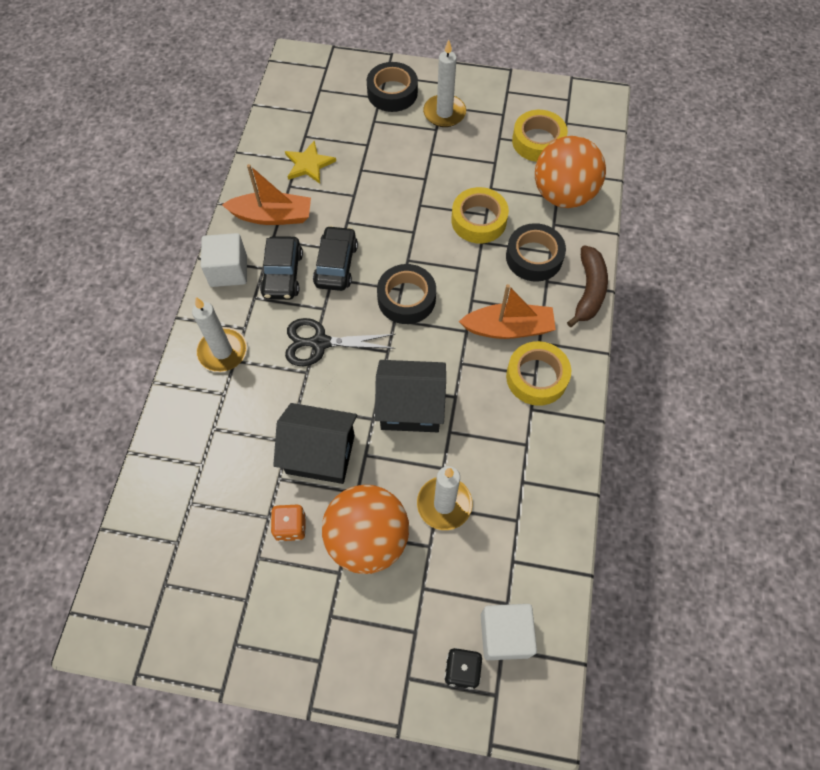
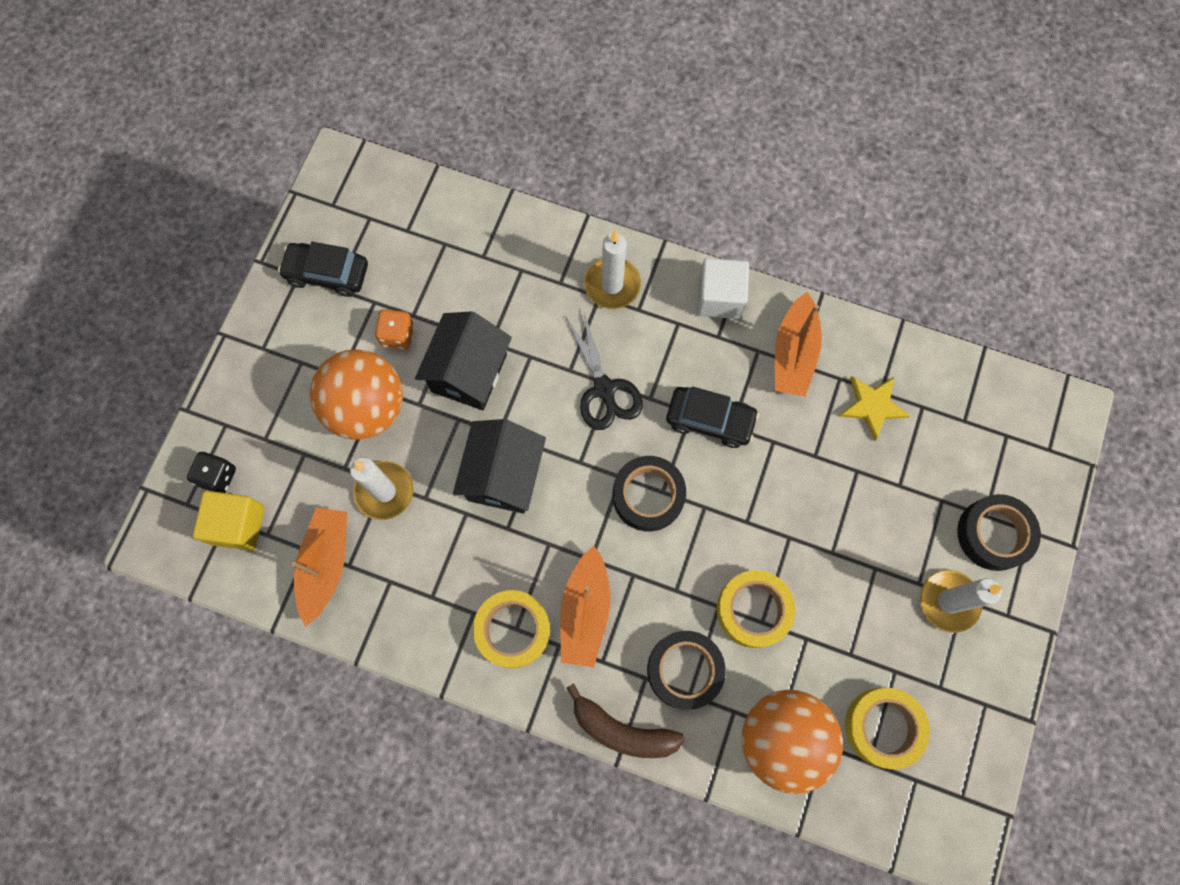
camera: 100 degrees right, 10 degrees up
black car [260,236,303,300] -> black car moved to [278,242,368,297]
black scissors [285,318,396,366] -> black scissors turned 150 degrees clockwise [566,310,643,430]
white cube [481,604,537,660] -> yellow cube [192,491,265,551]
none -> orange boat [291,507,347,626]

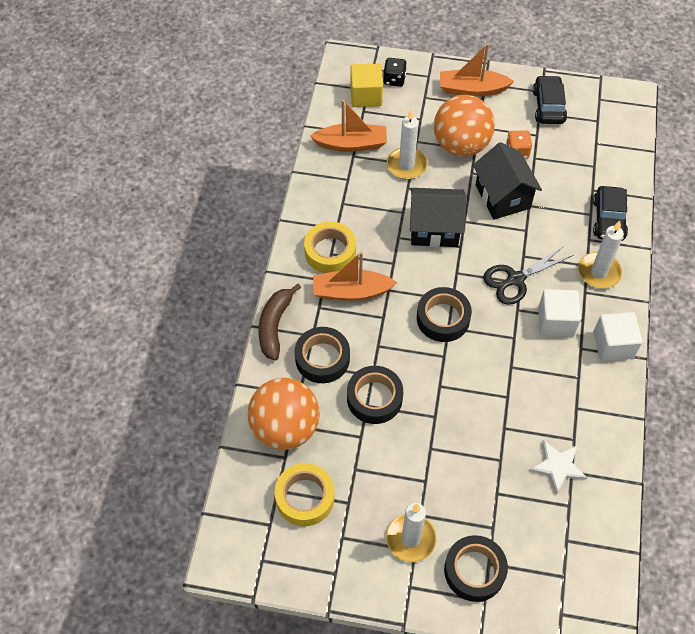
camera: 80 degrees right, 15 degrees down
black house [415,311,512,410] -> black house turned 60 degrees clockwise [473,142,542,220]
black car [666,386,759,448] -> black car moved to [593,186,628,241]
yellow tape [717,570,796,648] -> black tape [347,366,403,424]
orange boat [775,292,822,397] -> orange boat moved to [440,43,514,97]
yellow star [840,376,910,441] -> white star [529,440,587,494]
none -> white cube [538,289,581,337]

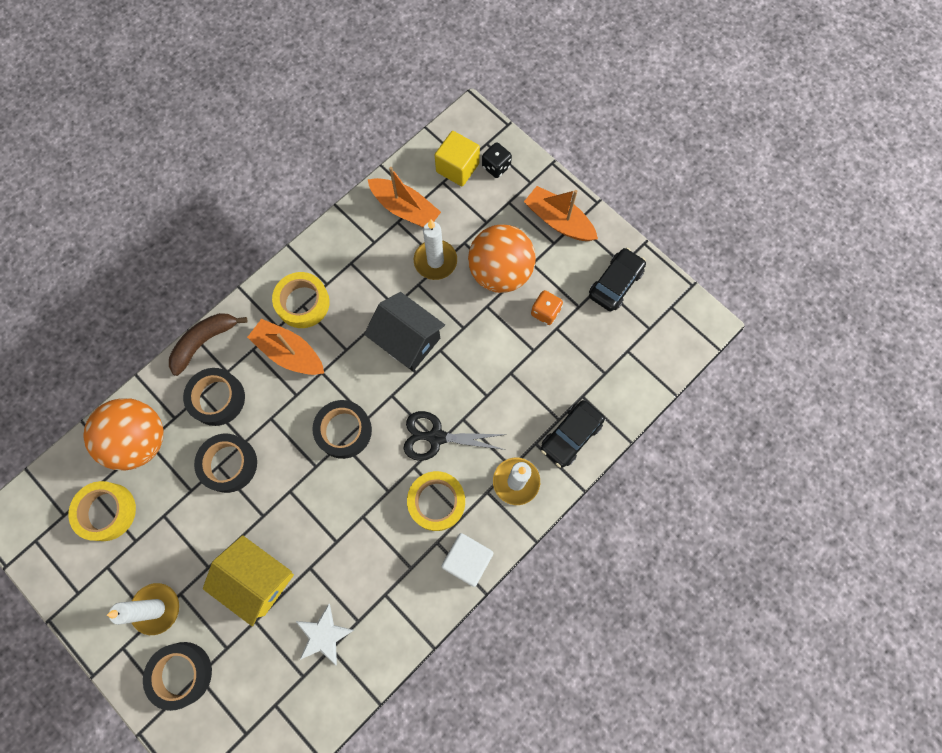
camera: 35 degrees right, 15 degrees up
black house [473,142,542,220] -> none
white cube [538,289,581,337] -> yellow tape [407,471,465,531]
none -> yellow house [203,535,294,626]

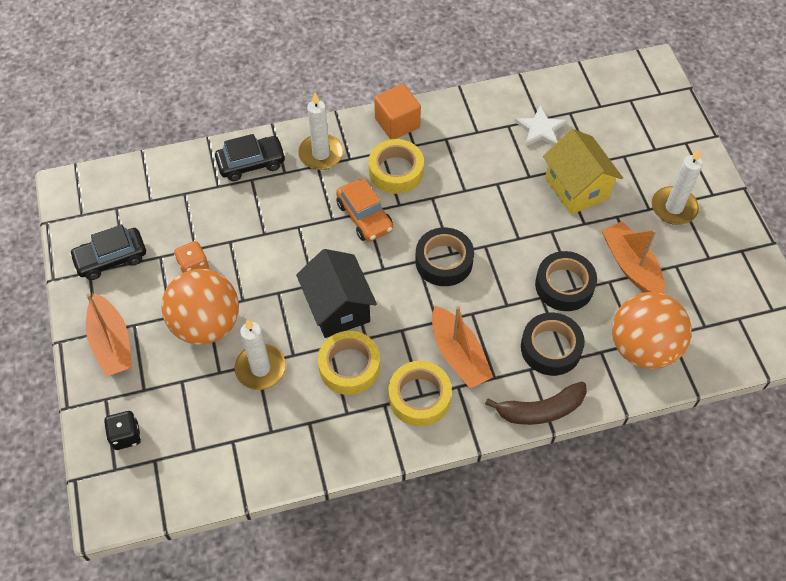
camera: 150 degrees left, 15 degrees down
yellow tape [68,481,136,541] -> yellow tape moved to [318,331,380,395]
black tape [143,642,212,711] -> none
orange boat [368,167,441,227] -> orange boat moved to [602,221,665,294]
black scissors [404,411,507,461] -> orange car [336,179,393,242]
yellow cube [435,131,480,186] -> none
white cube [441,533,493,587] -> orange cube [374,84,421,140]

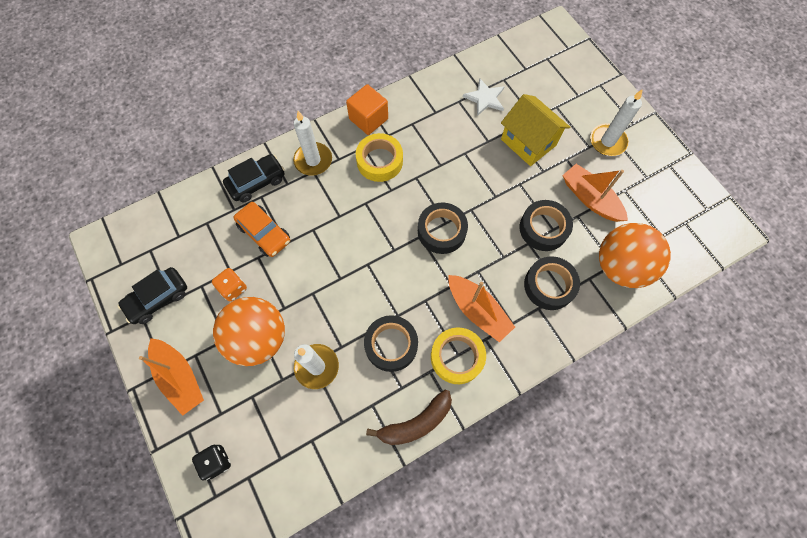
camera: 15 degrees left, 10 degrees up
black house [296,249,377,338] -> none
yellow tape [318,331,380,395] -> black tape [364,315,418,372]
orange car [336,179,393,242] -> orange car moved to [233,202,290,257]
brown banana [485,381,587,425] -> brown banana moved to [366,390,452,445]

